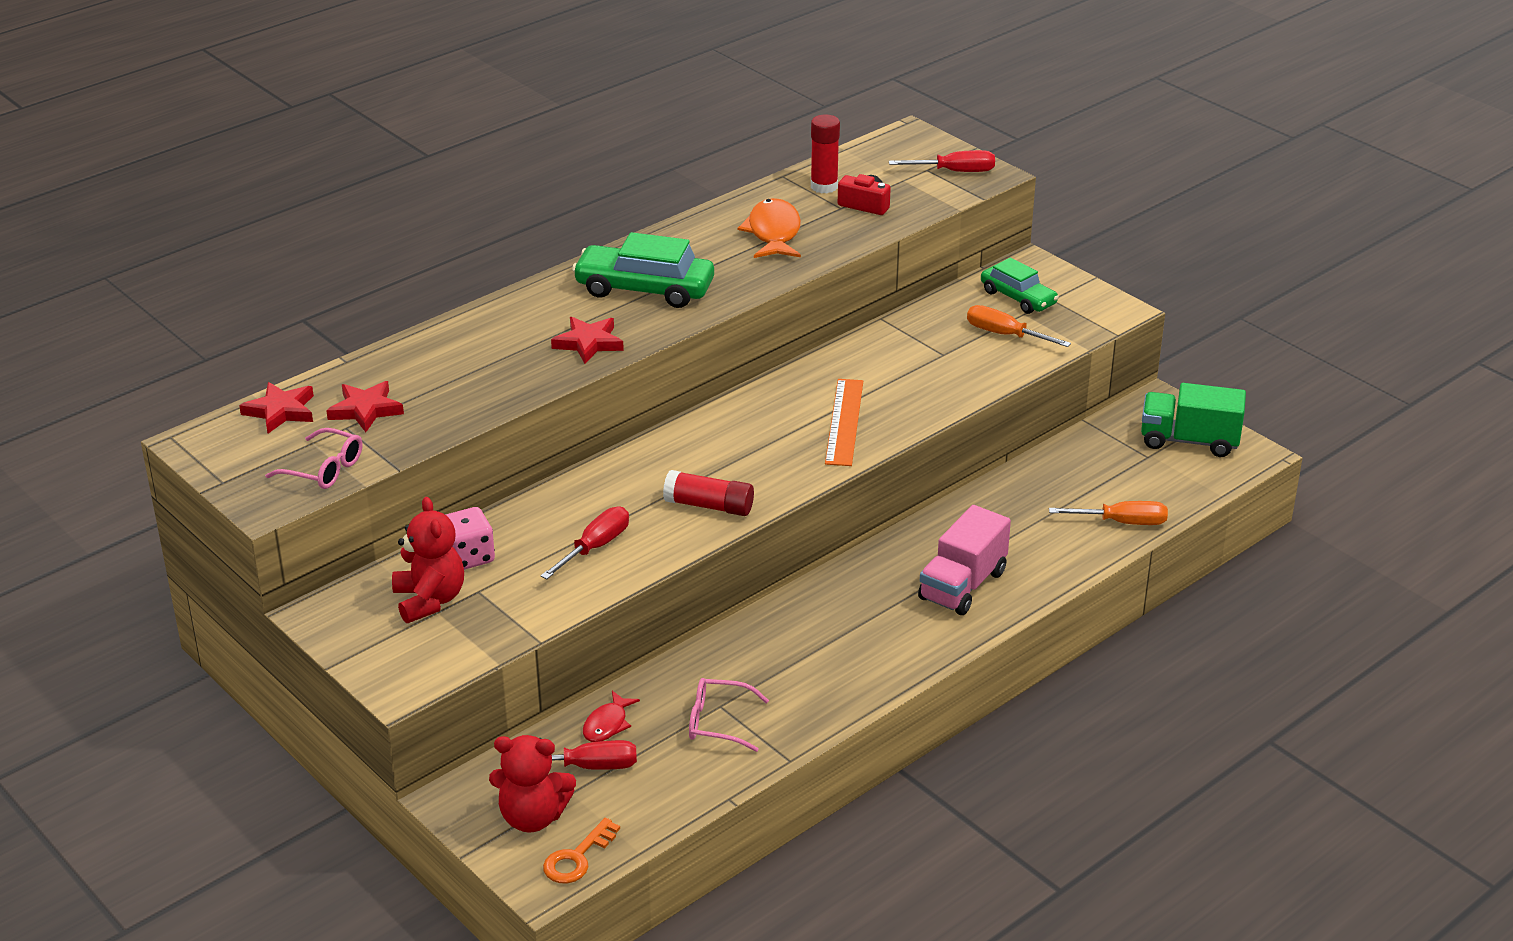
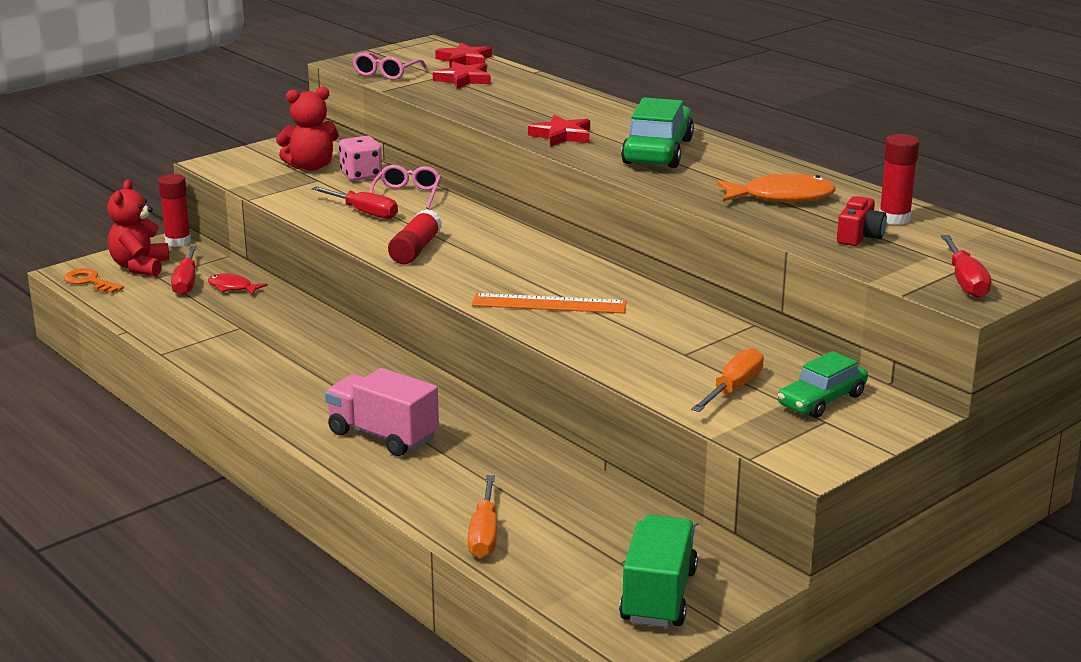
camera: 90 degrees right, 10 degrees down
pink glasses [689,678,769,752] -> pink glasses moved to [369,165,441,209]
none -> red glue stick [158,174,191,247]

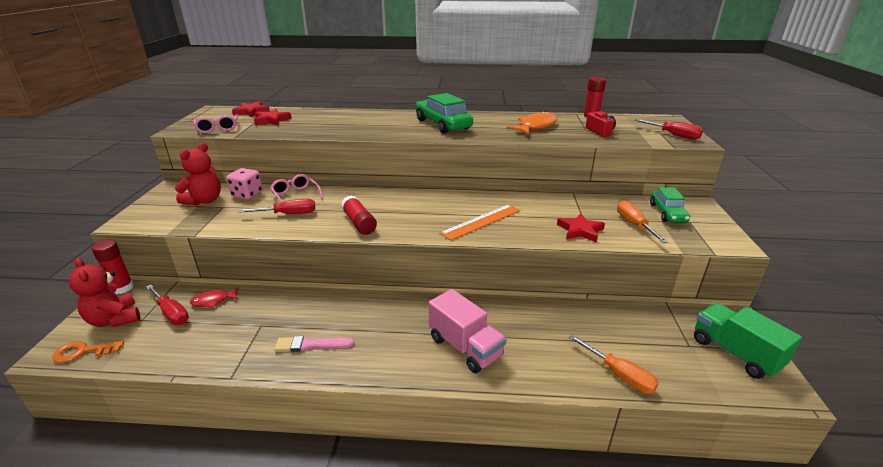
camera: 45 degrees left, 5 degrees up
pink truck [325,368,439,456] -> pink truck turned 120 degrees counterclockwise [429,289,506,373]
red star [528,115,590,147] -> red star moved to [557,213,605,243]
none -> pink brush [275,336,354,352]

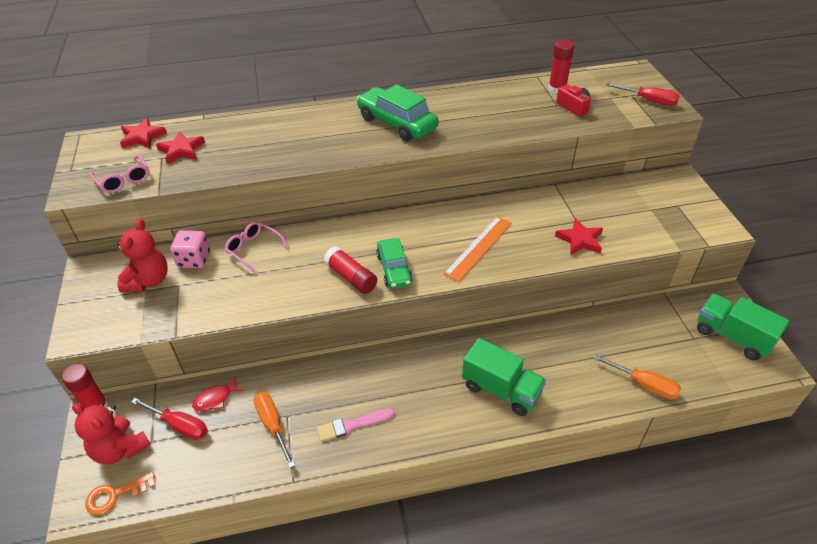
camera: 15 degrees left, 15 degrees up
red screwdriver [239,199,315,214] -> none
pink truck [429,289,506,373] -> green truck [462,338,546,416]
orange fish [506,111,557,135] -> none
orange screwdriver [617,200,668,243] -> orange screwdriver moved to [254,392,295,468]
green car [650,187,690,223] -> green car moved to [376,238,413,289]

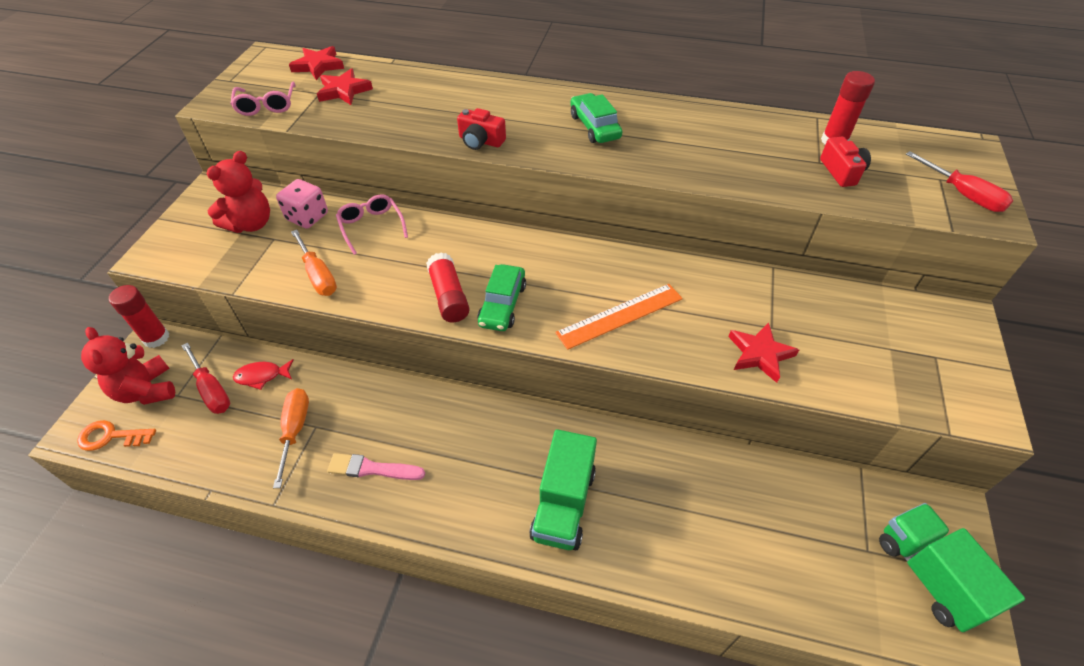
camera: 25 degrees right, 5 degrees up
green car [356,84,439,141] -> green car [570,93,622,143], size x0.64
green truck [462,338,546,416] -> green truck turned 45 degrees clockwise [529,429,597,550]
orange screwdriver [593,354,681,399] -> orange screwdriver moved to [291,230,337,296]
none -> red camera [457,108,506,150]

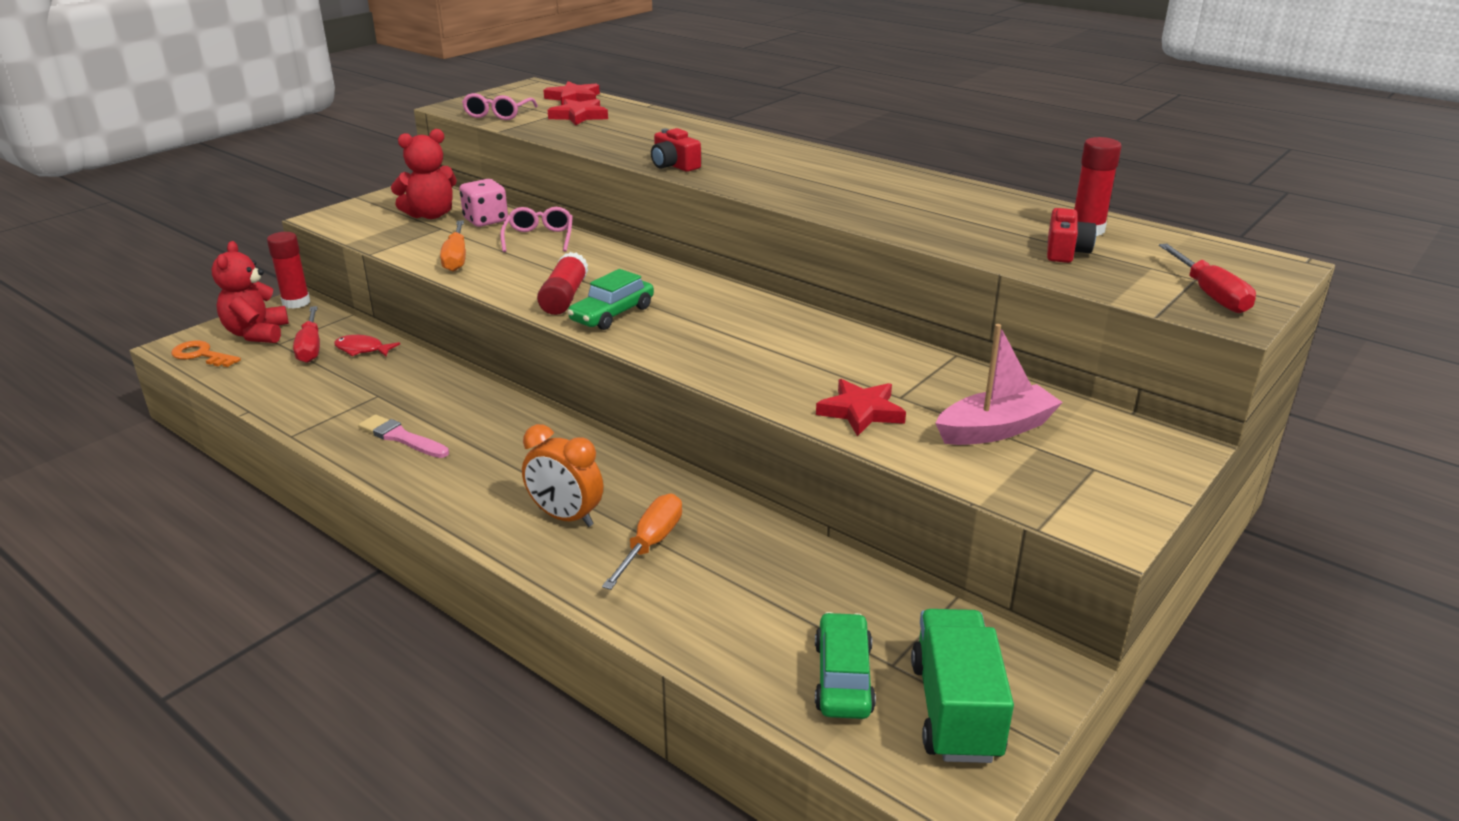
camera: 25 degrees right, 20 degrees down
orange screwdriver [273,388,309,488] -> orange screwdriver moved to [602,494,682,590]
green truck [529,429,597,550] -> orange clock [522,424,603,527]
orange ruler [555,284,683,350] -> none
green car [570,93,622,143] -> green car moved to [815,612,876,719]
none -> pink boat [936,324,1063,445]

